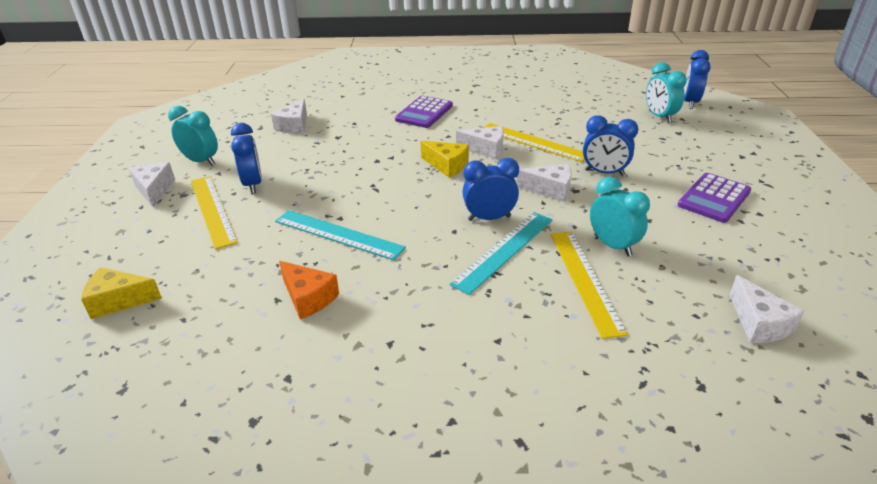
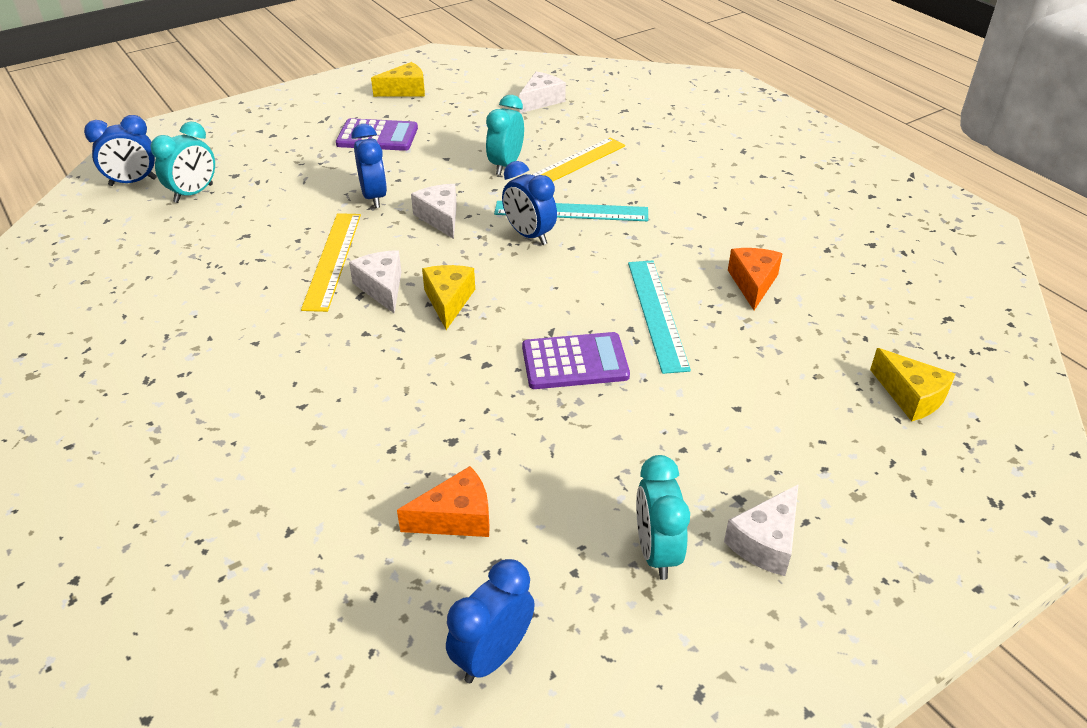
camera: 125 degrees left, 5 degrees up
yellow ruler [191,176,238,249] -> none
blue clock [231,123,262,194] -> blue clock moved to [446,559,535,683]
white cheese [271,99,307,134] -> orange cheese [397,466,490,537]
purple calculator [395,96,453,128] -> purple calculator moved to [522,332,630,389]
none -> yellow cheese [371,62,425,97]

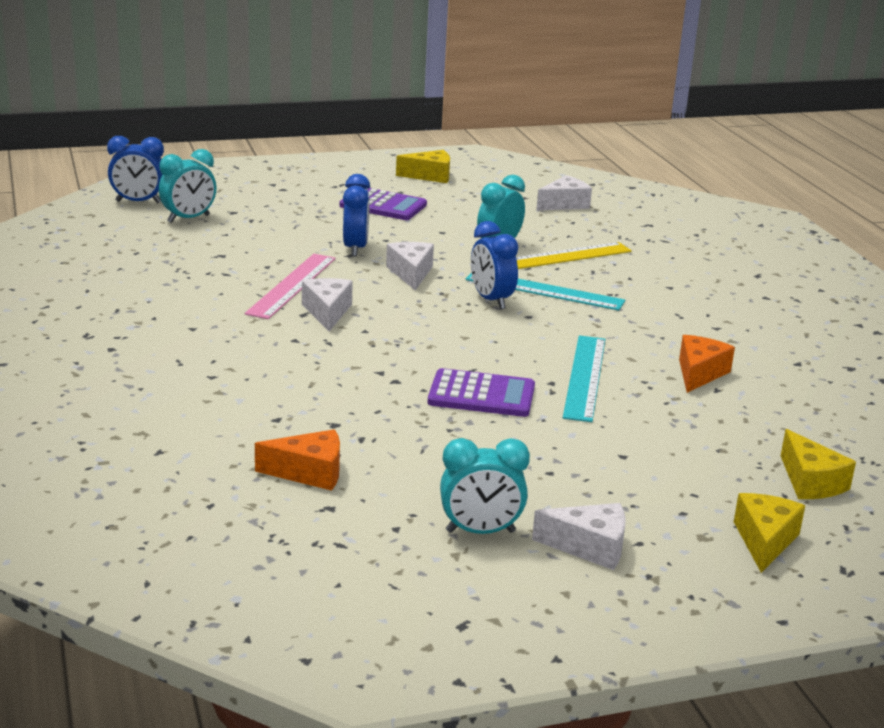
camera: 15 degrees right, 15 degrees down
yellow ruler [301,213,361,312] -> pink ruler [245,254,336,319]
yellow cheese [422,265,475,330] -> yellow cheese moved to [734,493,805,573]
blue clock [446,559,535,683] -> none
turquoise clock [636,455,690,580] -> turquoise clock turned 105 degrees counterclockwise [440,438,530,534]
white cheese [724,484,799,576] -> white cheese turned 135 degrees counterclockwise [532,503,626,570]

